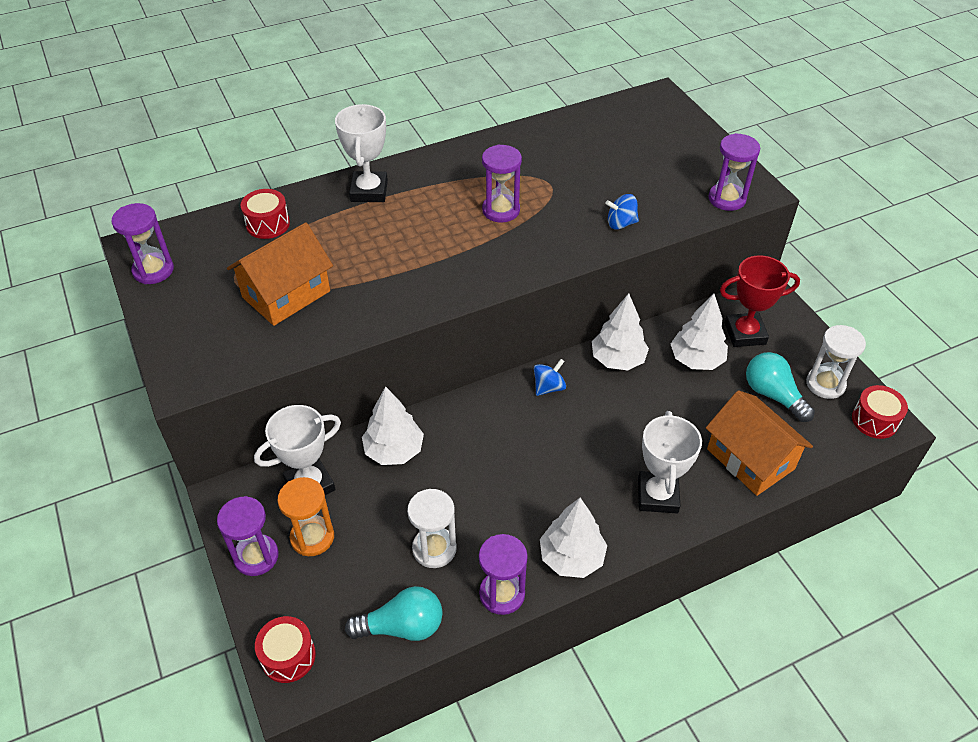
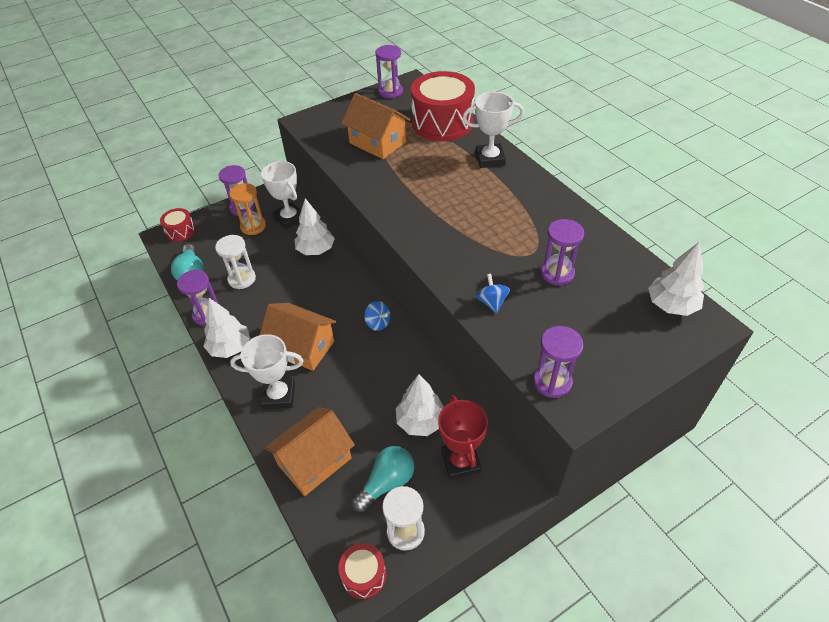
camera: 85 degrees right, 0 degrees up
red drum [240,189,290,239] -> red drum [411,71,475,141], size x2.08
purple hourglass [482,144,522,222] -> purple hourglass moved to [541,219,584,286]
white tree [592,293,649,370] -> white tree moved to [648,242,704,316]
none -> orange house [260,303,336,371]

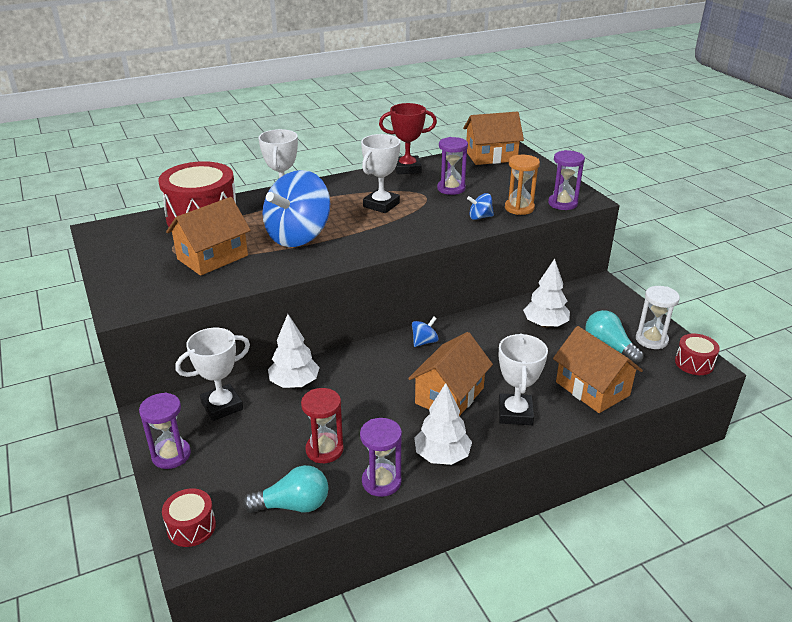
camera: 85 degrees left, 15 degrees down
white hourglass [215,235,256,289] -> red hourglass [301,388,344,463]
orange hourglass [229,183,266,235] -> orange hourglass moved to [505,155,540,215]
purple hourglass [375,45,403,98] -> none
red trophy [438,395,488,480] -> red trophy moved to [379,103,437,174]
white tree [648,242,704,316] -> orange house [463,111,524,165]
none -> blue spinning top [262,170,330,247]
none -> white trophy [361,134,400,213]

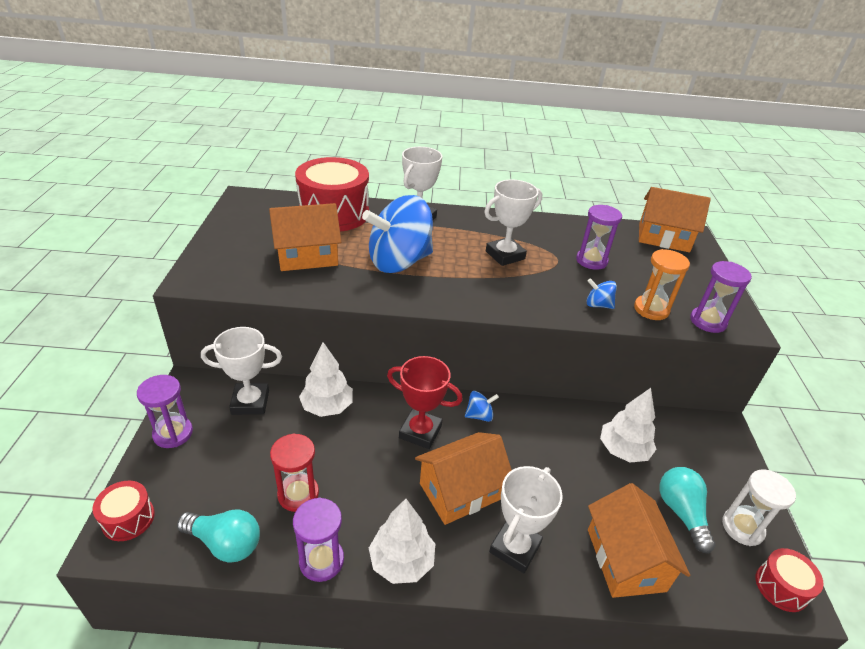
camera: 25 degrees right, 5 degrees up
red trophy [379,103,437,174] -> red trophy moved to [387,356,463,449]

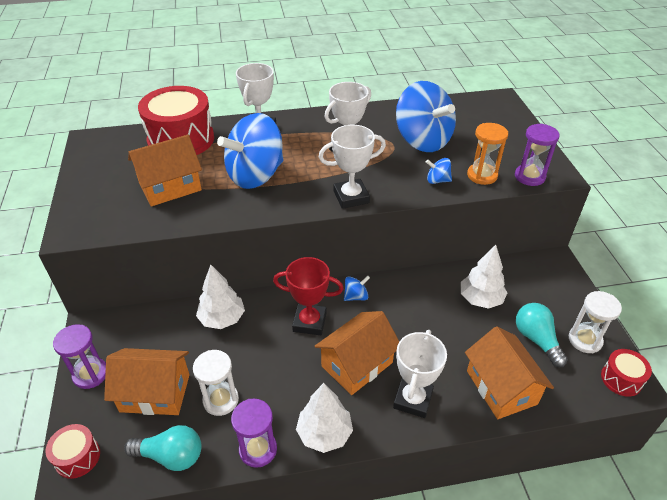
camera: 10 degrees left, 5 degrees up
white trophy [201,327,282,415] -> white trophy moved to [319,125,386,209]
red hourglass [270,433,319,512] -> white hourglass [193,350,239,416]
purple hourglass [576,205,622,270] -> blue spinning top [396,81,456,152]
orange house [639,187,711,252] -> orange house moved to [104,348,190,415]

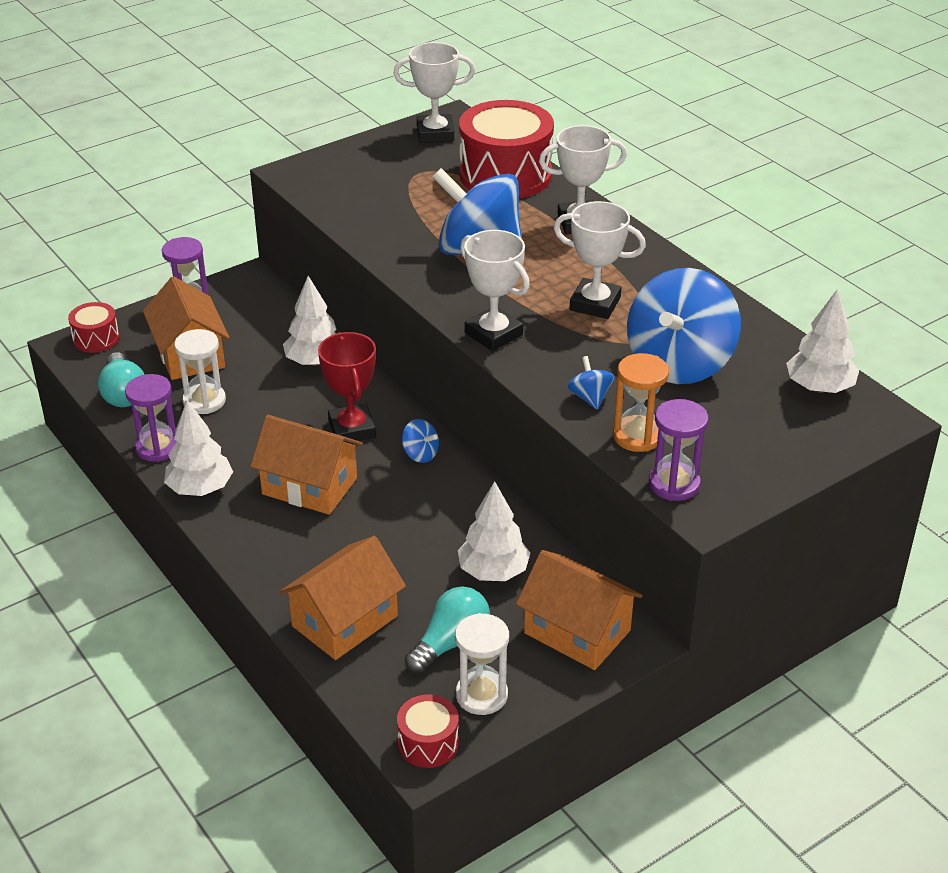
camera: 65 degrees right, 5 degrees down
orange house [128,135,202,206] -> orange house moved to [516,550,643,670]
white trophy [393,330,447,418] -> white trophy moved to [393,42,475,143]
none -> white tree [786,289,859,393]

